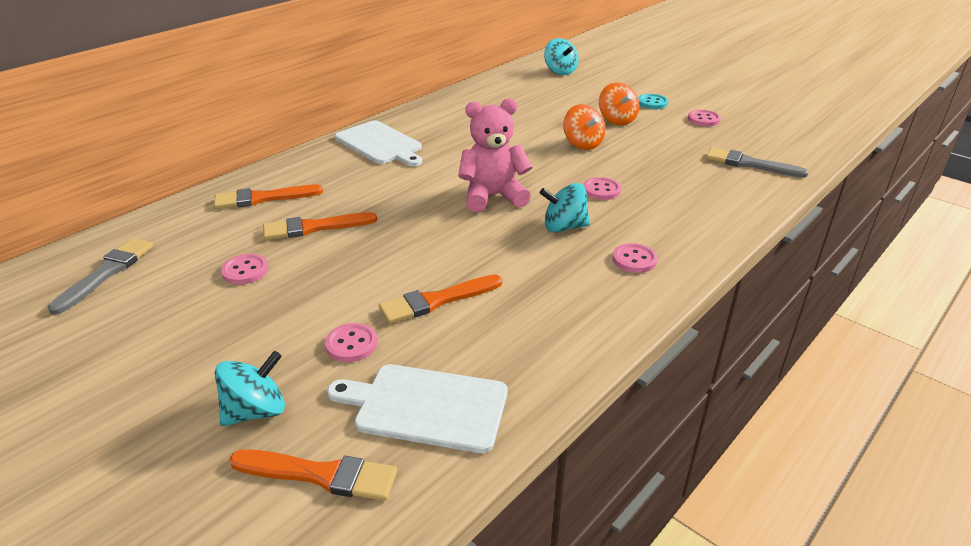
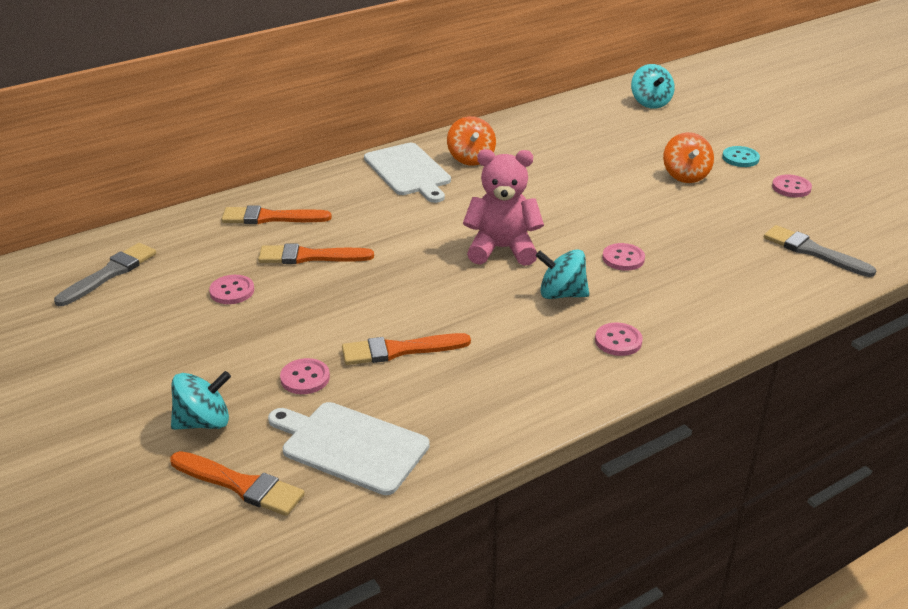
camera: 15 degrees right, 0 degrees up
orange spinning top [563,104,605,150] -> orange spinning top moved to [447,116,496,166]

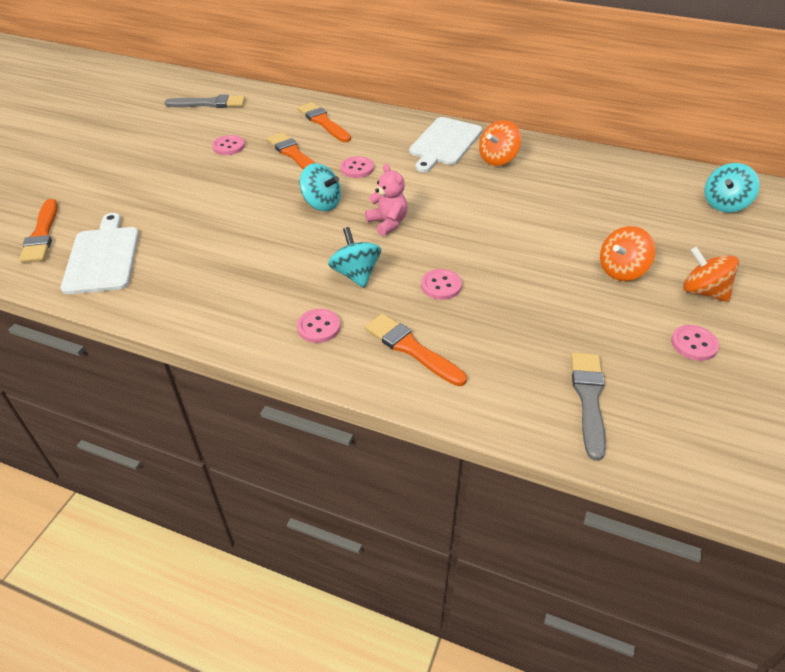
camera: 55 degrees right, 10 degrees up
turquoise spinning top [171,371,231,430] -> turquoise spinning top moved to [300,163,341,211]
pink button [280,358,330,394] -> pink button moved to [340,156,374,178]
orange brush [342,333,471,365] -> orange brush moved to [365,314,467,386]
pink teddy bear [463,149,544,266] -> pink teddy bear [365,164,408,236], size x0.64
turquoise button [722,146,760,167] -> orange spinning top [683,247,739,302]

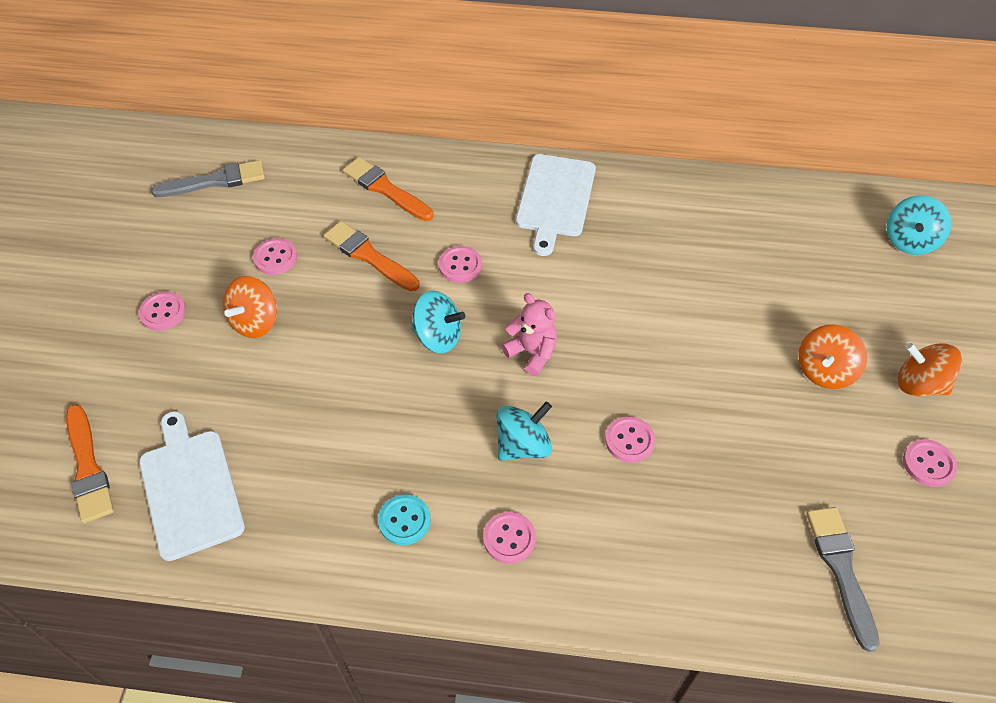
camera: 15 degrees left, 10 degrees up
turquoise spinning top [328,227,381,288] -> turquoise spinning top turned 90 degrees clockwise [496,401,552,461]
orange brush [365,314,467,386] -> none
orange spinning top [479,120,521,166] -> orange spinning top moved to [223,276,277,338]
none -> pink button [138,291,186,331]
none -> turquoise button [378,494,431,545]

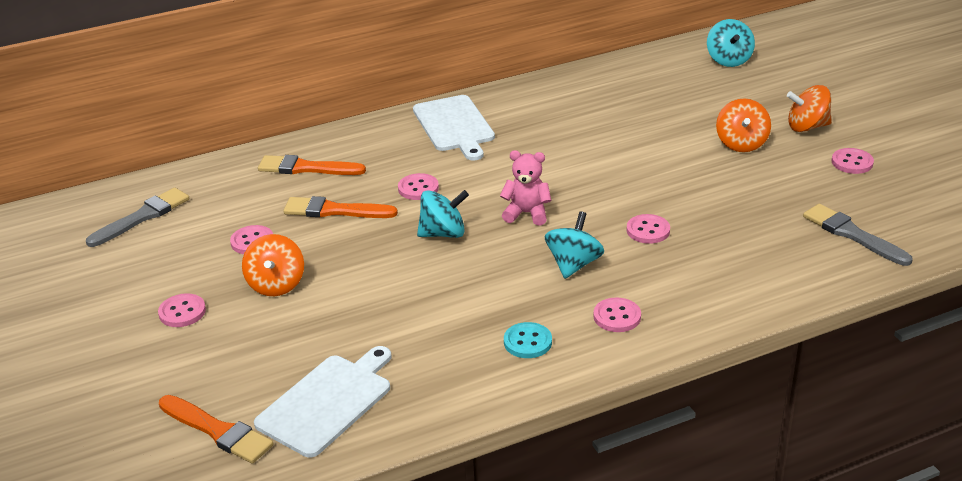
camera: 30 degrees left, 20 degrees down
white cutting board [139,411,245,561] -> white cutting board turned 90 degrees clockwise [254,346,391,458]

